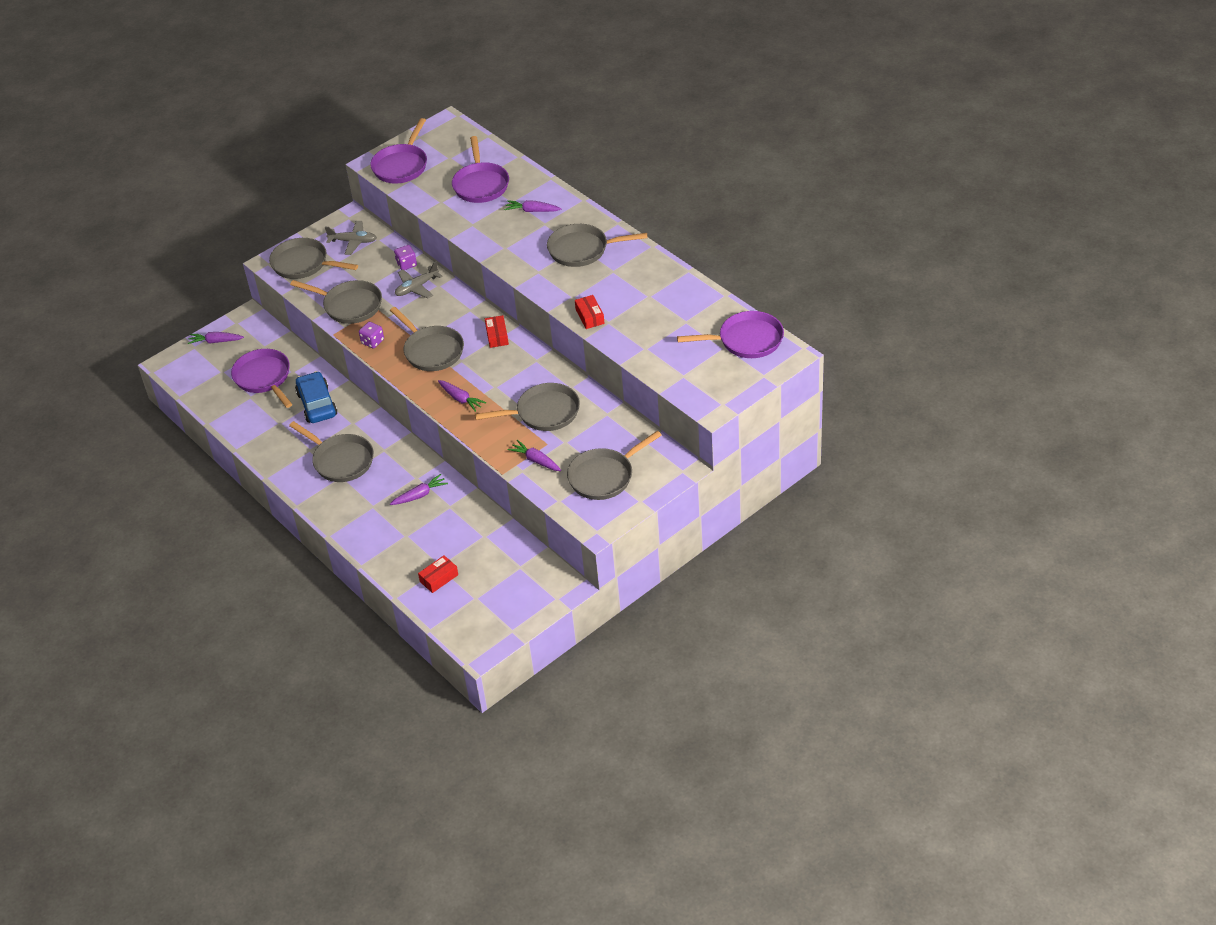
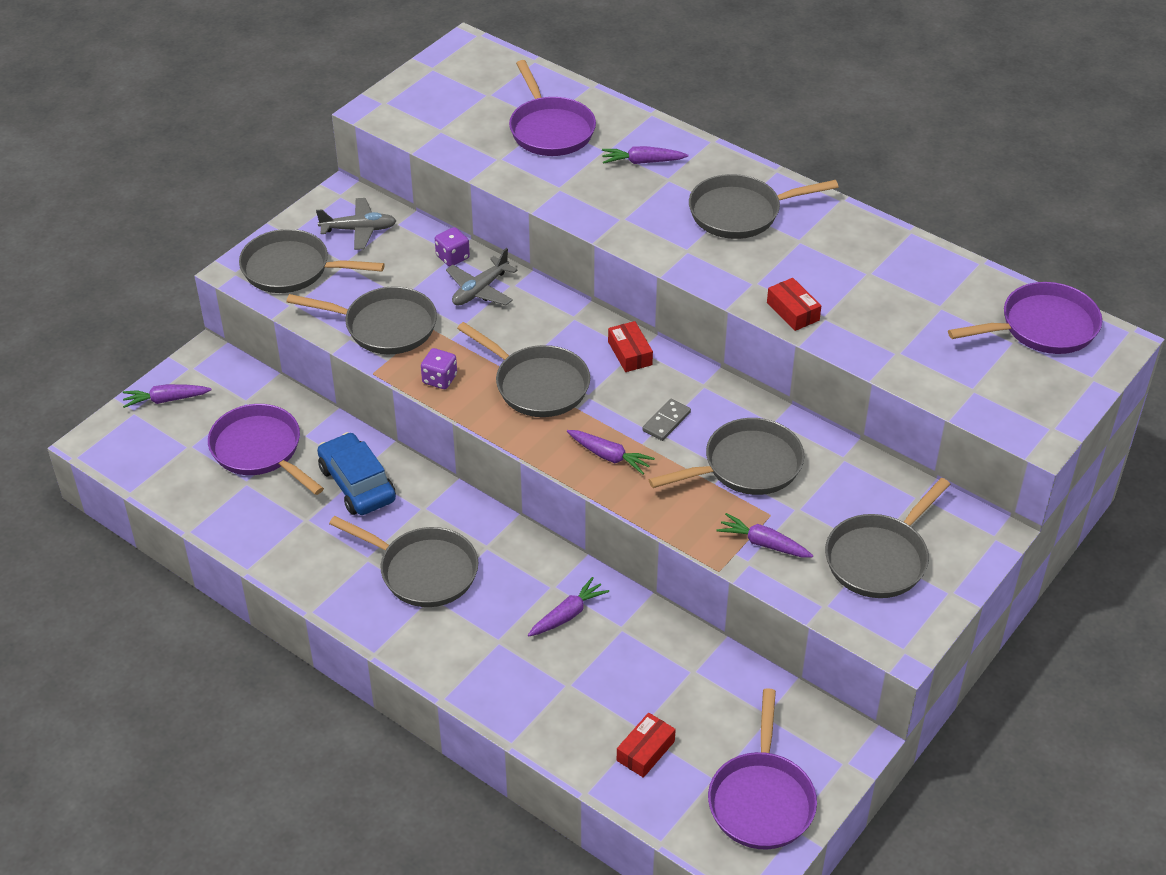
camera: 15 degrees left, 0 degrees up
purple pan [370,118,427,183] -> purple pan moved to [708,688,817,849]
none -> grey domino [642,399,691,441]

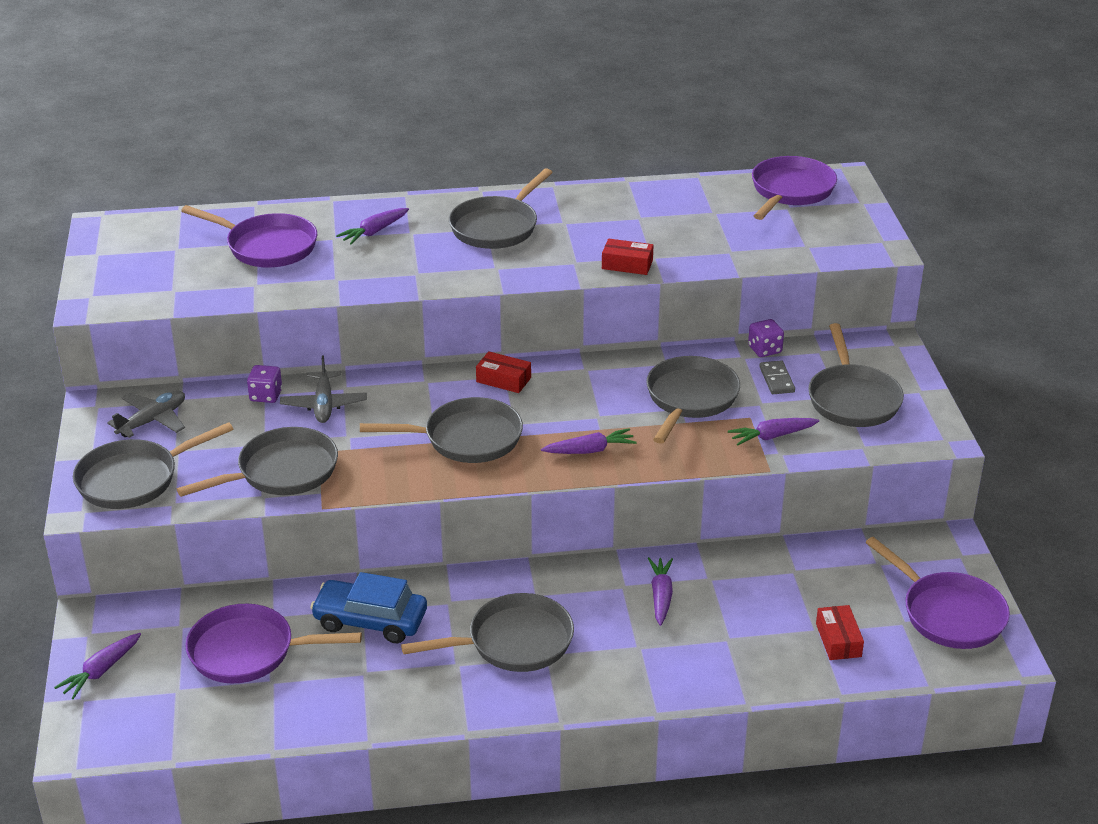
camera: 45 degrees left, 10 degrees down
purple dice [421,348,457,389] -> purple dice moved to [748,319,784,357]
grey domino [642,399,691,441] -> grey domino moved to [759,361,795,394]

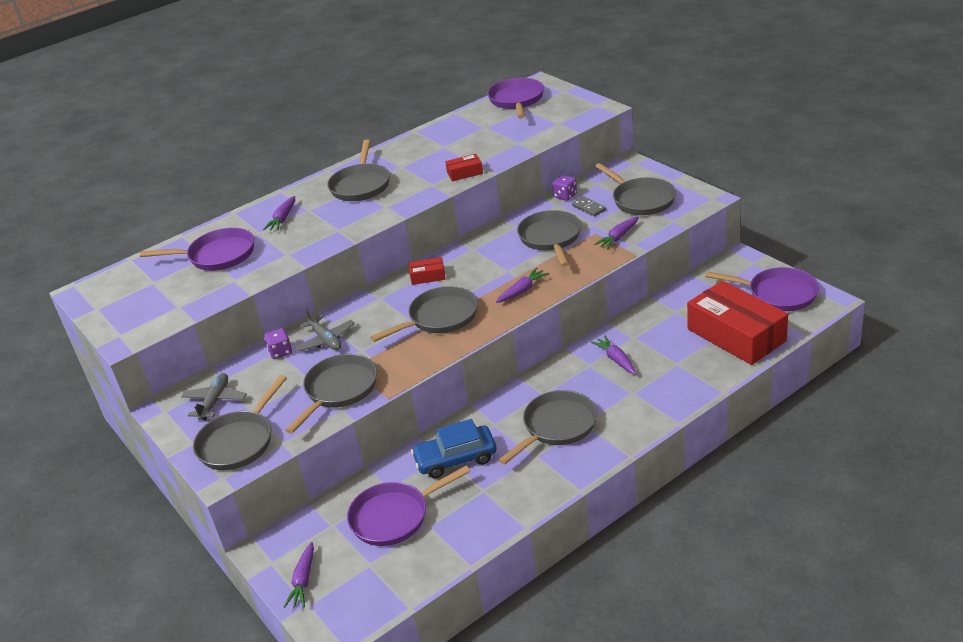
camera: 25 degrees left, 0 degrees up
red box [816,605,864,660] -> red box [687,280,788,365], size x2.37

